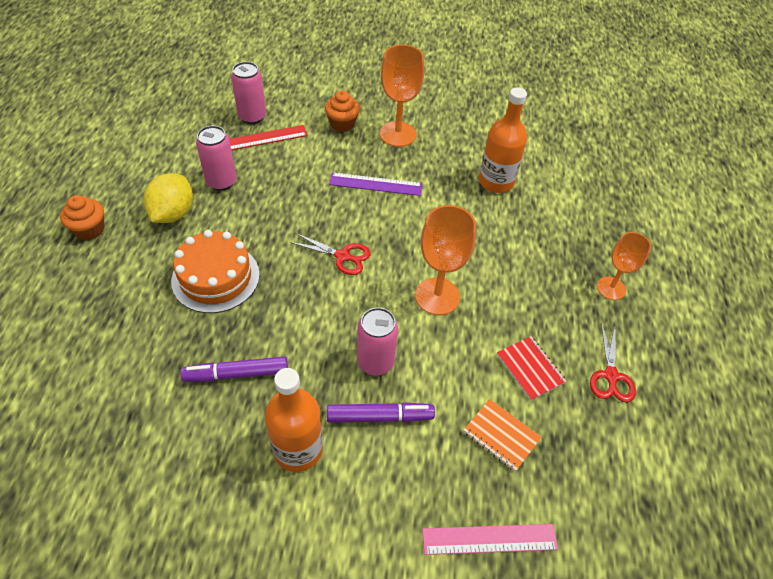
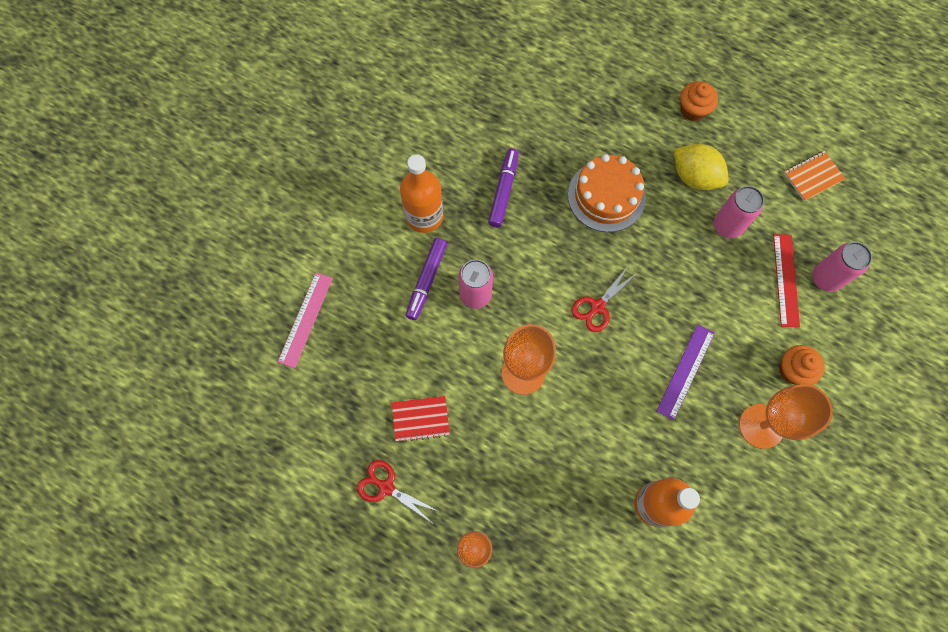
camera: 115 degrees right, 20 degrees up
orange notebook [463,399,542,472] -> orange notebook moved to [784,151,846,201]

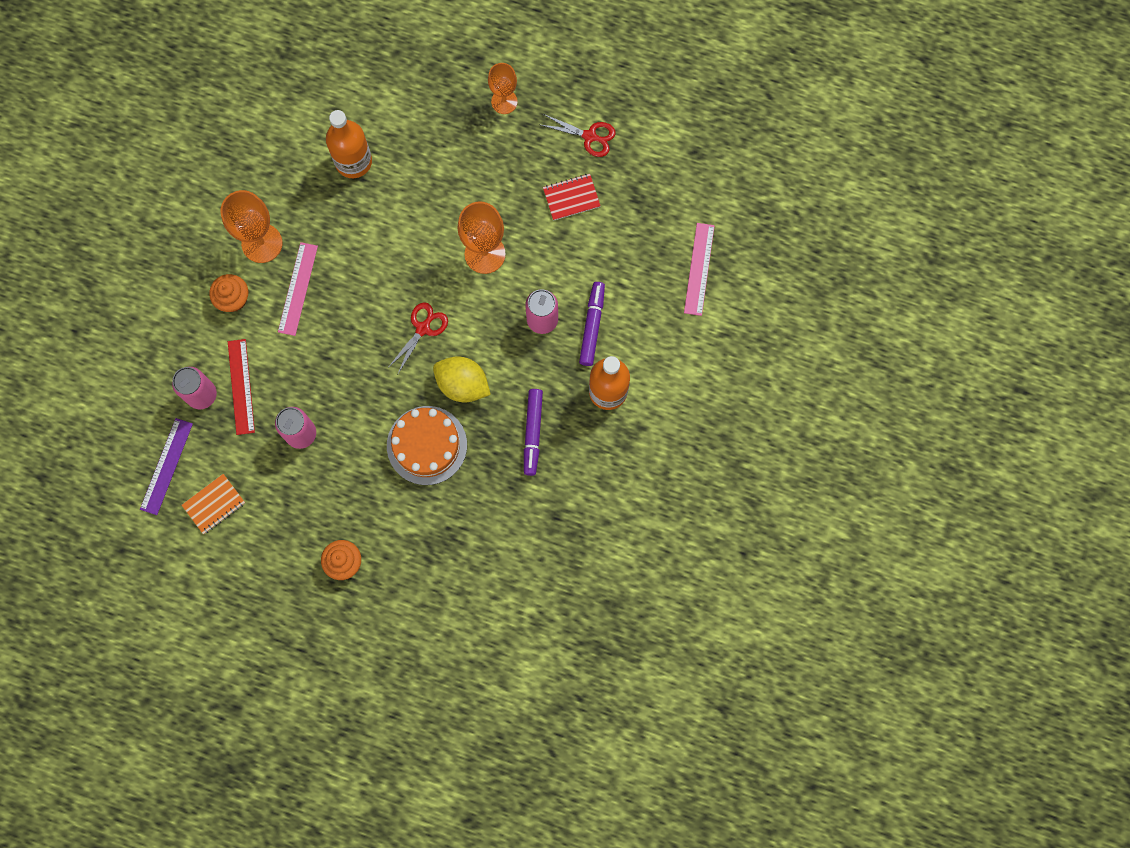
camera: 170 degrees right, 5 degrees up
purple ruler [656,324,715,420] -> purple ruler moved to [140,418,193,515]
yellow lemon [674,144,729,190] -> yellow lemon moved to [433,357,491,402]
none -> pink ruler [278,242,318,336]

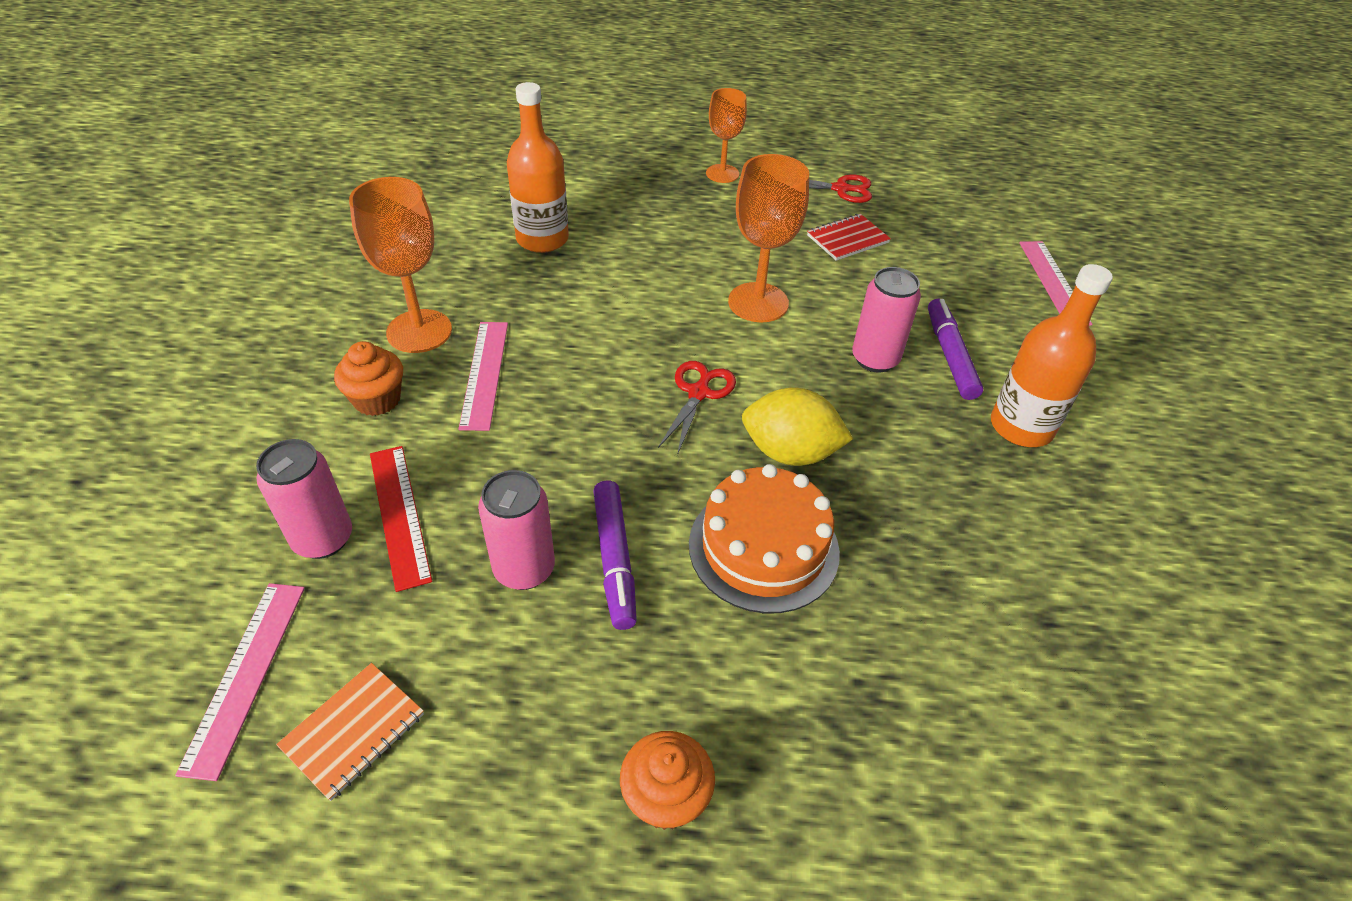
camera: 15 degrees left, 30 degrees down
purple ruler [140,418,193,515] -> pink ruler [175,583,305,781]
purple marker [524,389,543,476] -> purple marker moved to [593,481,637,630]

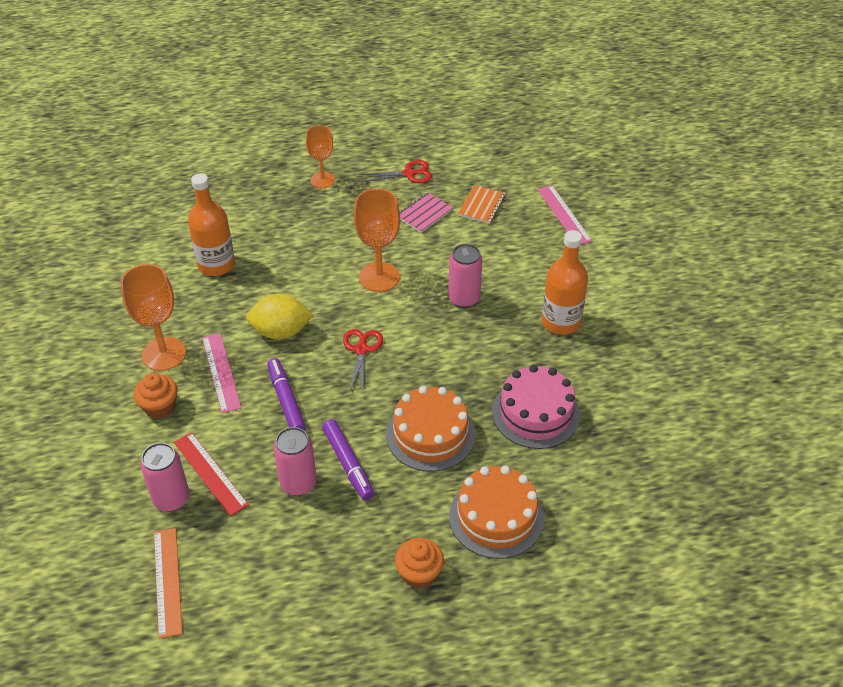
camera: 15 degrees left, 0 degrees up
pink ruler [175,583,305,781] -> orange ruler [154,528,183,638]
orange notebook [276,663,424,801] -> orange notebook moved to [458,185,506,224]
yellow lemon [742,388,853,466] -> yellow lemon moved to [246,294,313,340]
red notebook [807,214,891,261] -> pink notebook [400,193,453,233]
purple marker [928,299,983,400] -> purple marker moved to [267,358,306,431]
none -> orange cake [449,465,544,559]
none -> pink cake [492,365,580,449]

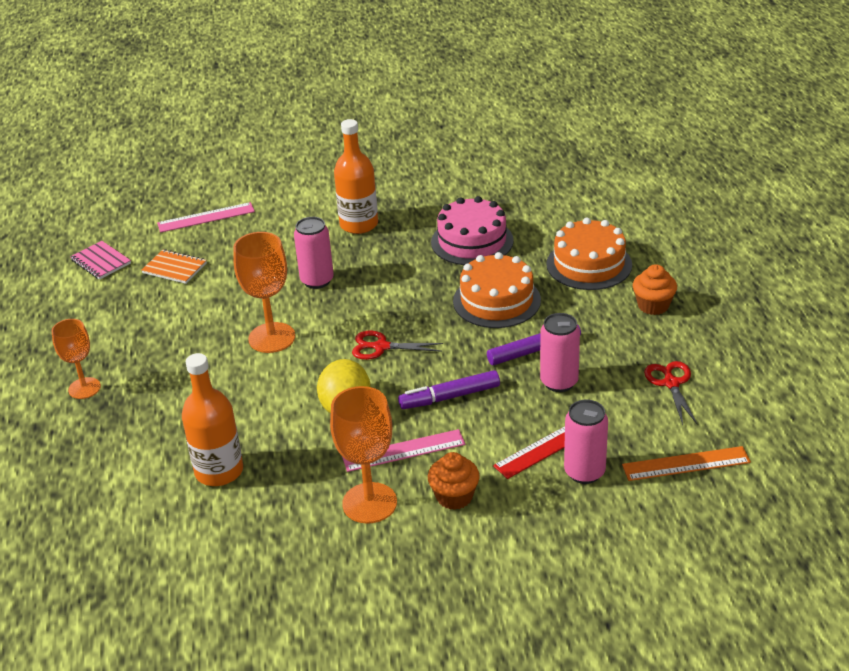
camera: 85 degrees left, 10 degrees down
red scissors [361,160,432,183] -> red scissors moved to [644,361,698,425]
pink notebook [400,193,453,233] -> pink notebook moved to [70,241,131,280]

